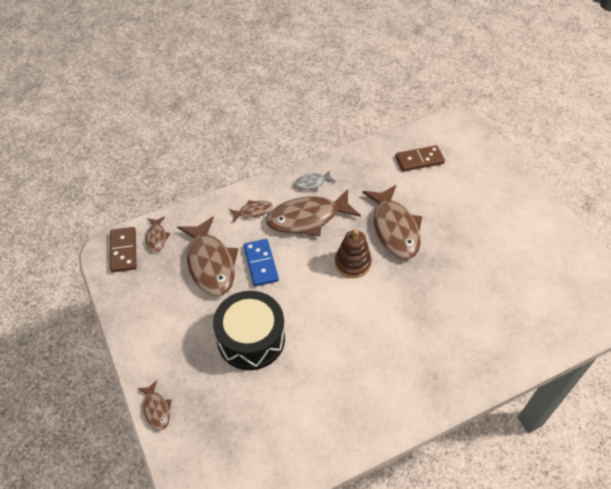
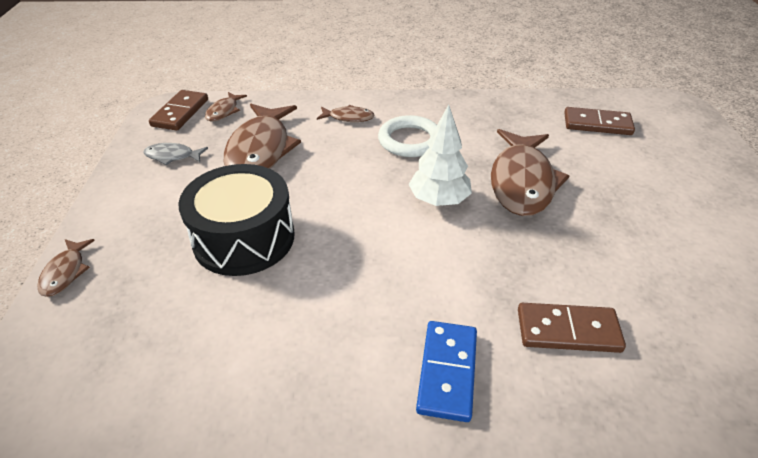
camera: 25 degrees right, 10 degrees down
blue domino [243,239,279,286] -> blue domino moved to [416,321,477,422]
brown fish [266,189,361,236] -> white ring [378,115,437,157]
grey fish [294,170,336,191] -> grey fish moved to [143,143,208,165]
brown stacking toy [335,229,372,278] -> white tree [408,104,472,206]
none -> brown domino [518,303,626,353]

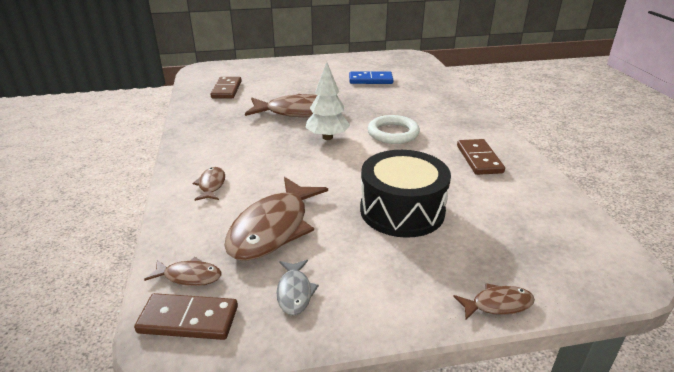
camera: 100 degrees left, 10 degrees down
brown fish [224,104,301,169] -> brown fish turned 120 degrees clockwise [224,177,328,261]
white ring [378,115,437,157] -> white ring moved to [368,115,420,144]
blue domino [416,321,477,422] -> blue domino moved to [349,72,393,84]
brown domino [518,303,626,353] -> brown domino moved to [457,139,505,175]

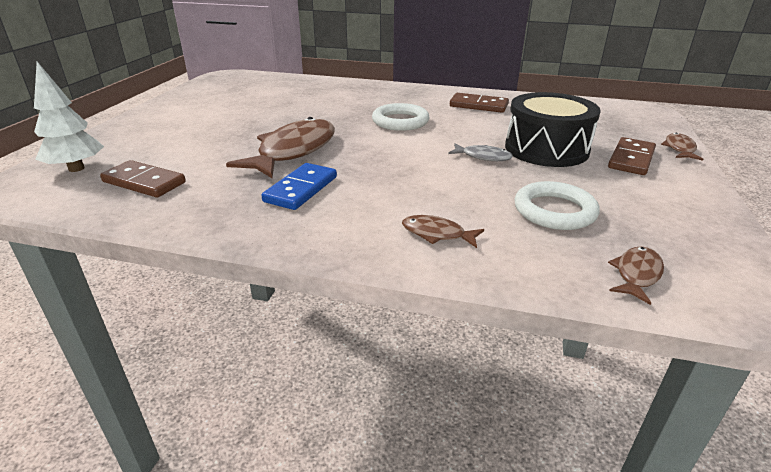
camera: 65 degrees left, 0 degrees up
brown domino [134,293,238,340] -> brown domino moved to [608,137,656,175]
brown fish [224,177,328,261] -> white ring [515,181,600,230]
grey fish [276,260,319,315] -> grey fish moved to [448,144,513,161]
white tree [305,62,350,140] -> white tree moved to [34,62,104,172]
blue domino [349,72,393,84] -> blue domino moved to [261,163,337,210]

